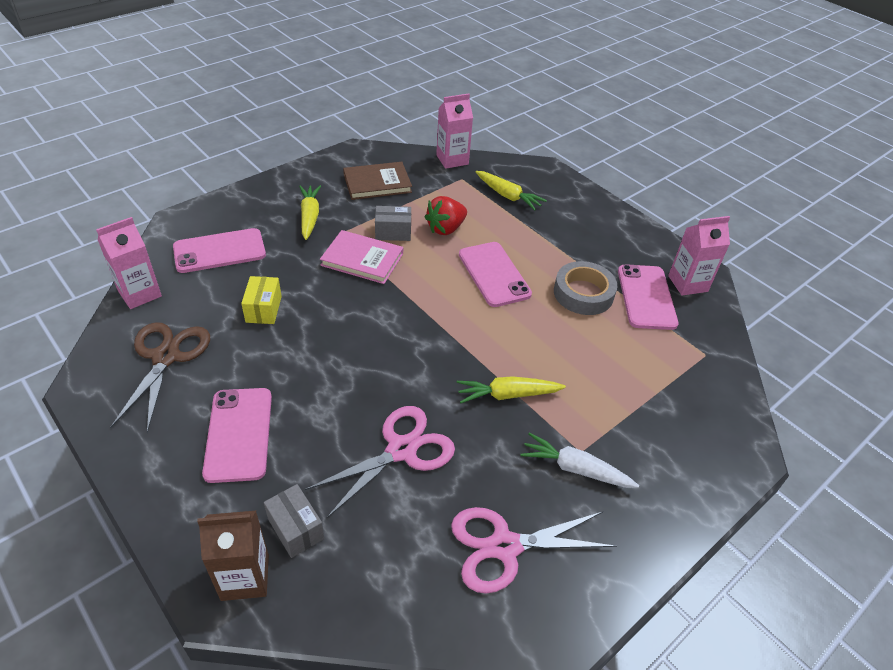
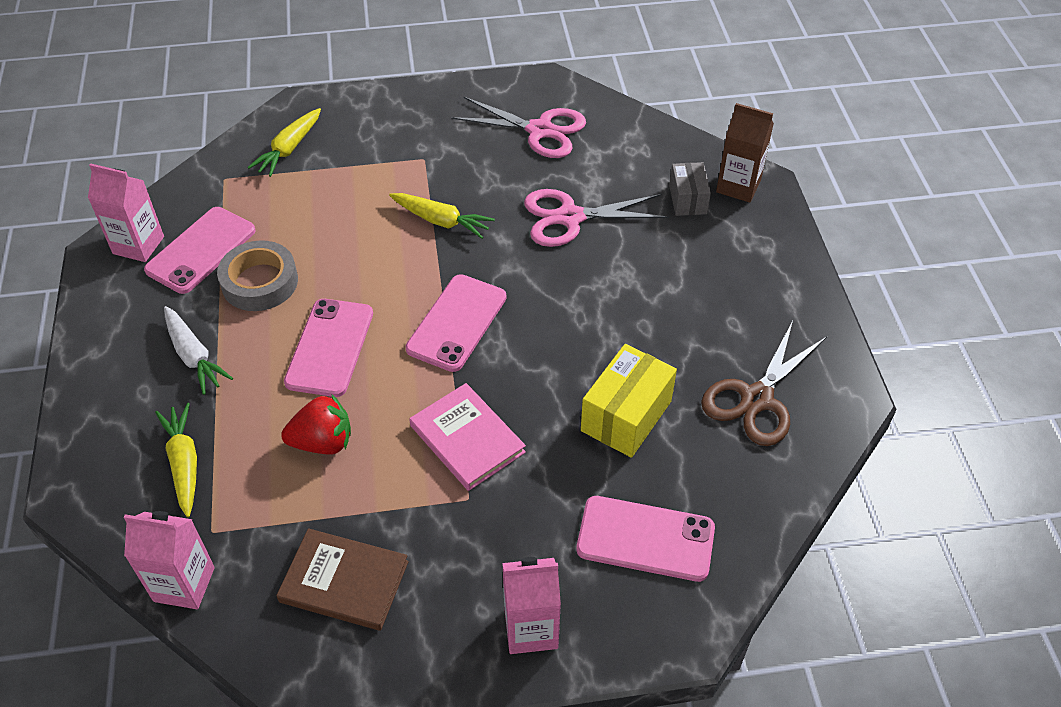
camera: 145 degrees left, 5 degrees up
pink carton [96,217,162,309] -> pink carton moved to [502,557,561,654]
pink phone [202,388,272,483] -> pink phone moved to [406,274,507,372]
yellow box [241,276,282,324] -> yellow box [581,344,677,458], size x1.58
yellow carrot [299,185,321,240] -> yellow carrot moved to [248,108,321,177]
grey box [375,206,411,241] -> none
white carrot [520,432,639,488] -> white carrot moved to [164,306,233,395]

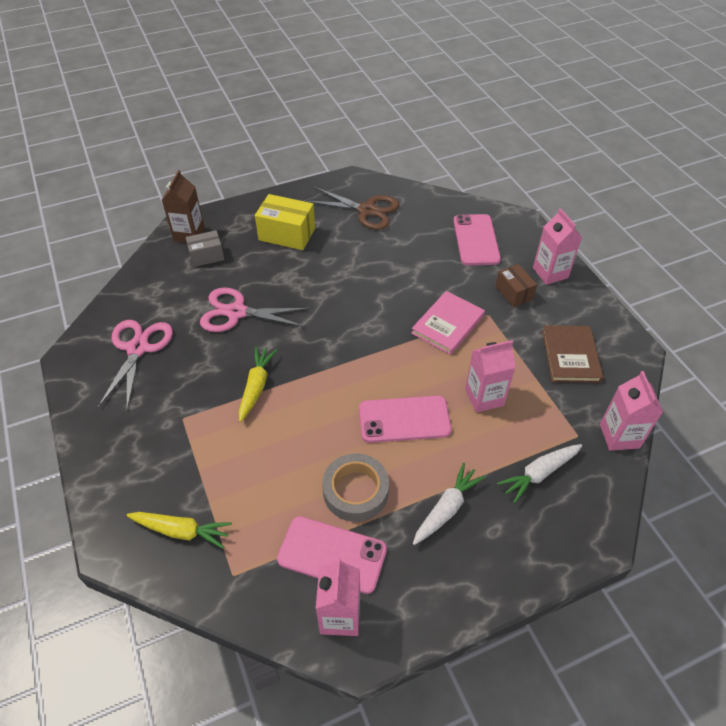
camera: 105 degrees left, 0 degrees up
yellow carrot [155,403,197,517] -> white carrot [497,444,582,503]
red strawberry [281,395,351,455] -> pink carton [465,340,516,413]
pink phone [406,274,507,372] -> none
pink scissors [524,189,669,247] -> pink scissors turned 120 degrees clockwise [200,287,310,332]
yellow box [581,344,677,458] -> yellow box moved to [255,194,315,250]
none -> brown box [495,264,537,307]

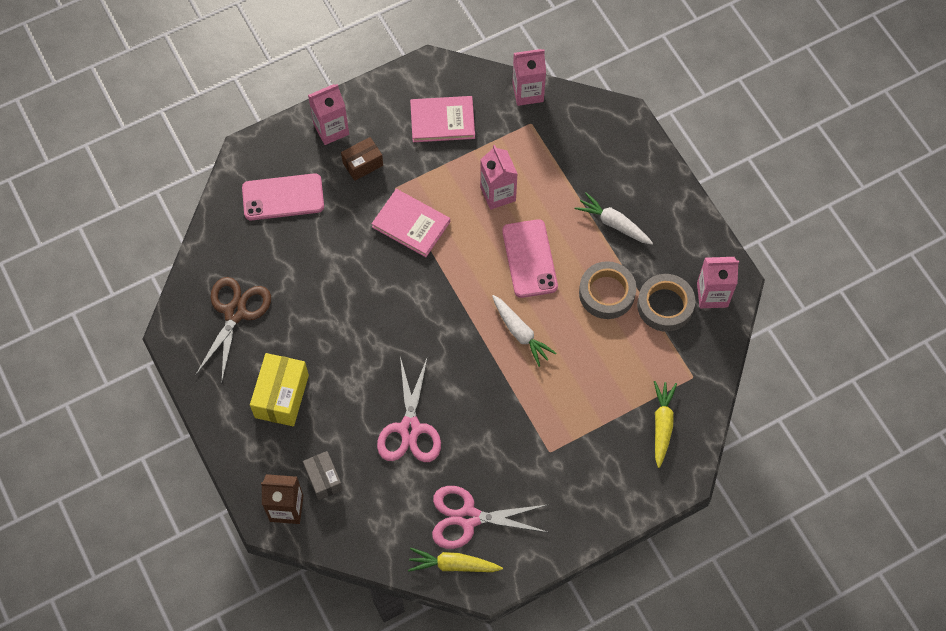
camera: 95 degrees left, 15 degrees up
yellow carrot [239,346,277,422] -> yellow carrot moved to [408,548,503,572]
pink phone [277,516,387,594] -> grey tape [637,274,695,332]
white carrot [497,444,582,503] -> white carrot moved to [492,295,556,367]
brown book [542,325,603,383] -> pink book [410,96,475,142]

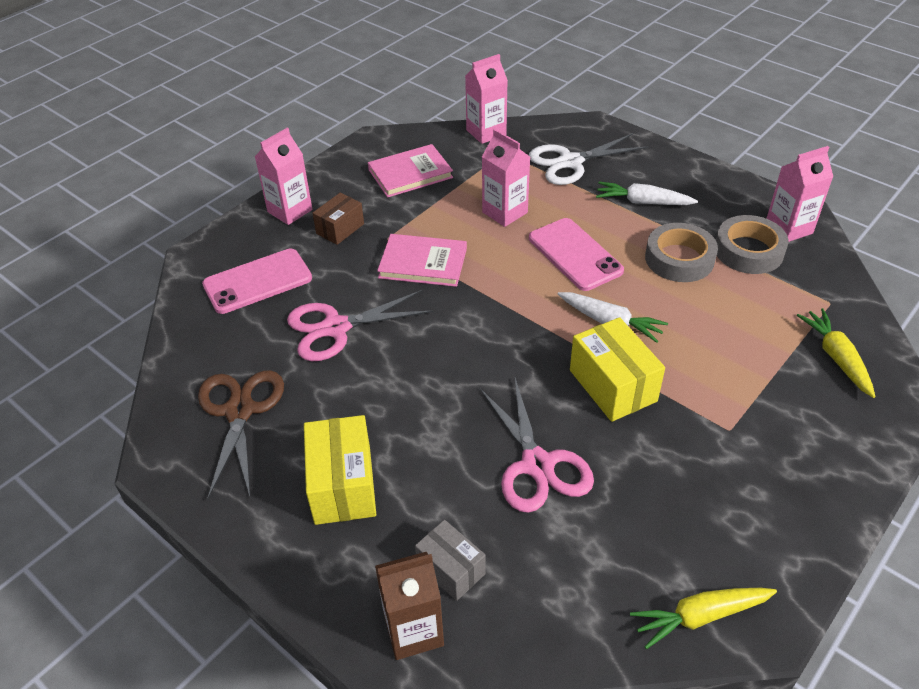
camera: 20 degrees left, 20 degrees down
pink scissors [432,486,549,549] -> pink scissors moved to [287,290,434,361]
none -> white scissors [529,133,649,185]
none -> yellow box [570,317,665,422]

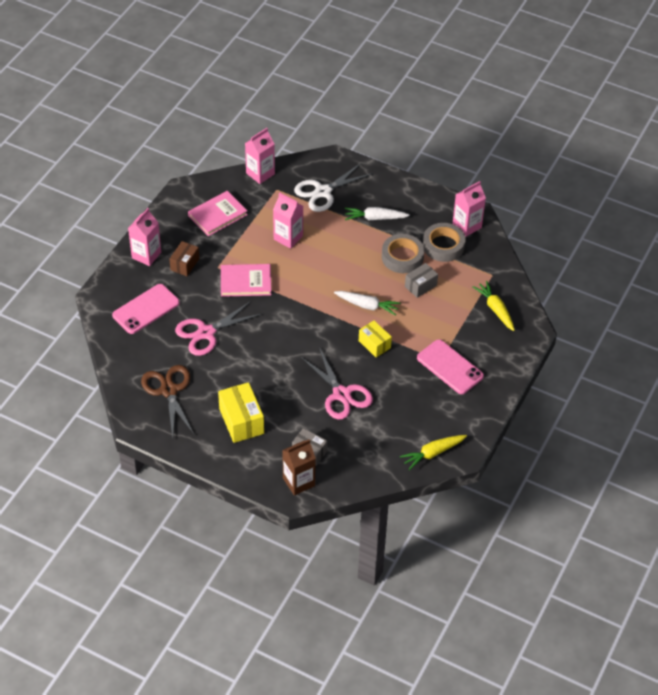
camera: 15 degrees left, 5 degrees up
pink phone [529,218,624,291] -> pink phone moved to [417,339,484,394]
yellow box [570,317,665,422] -> yellow box [359,320,392,358], size x0.63
none -> grey box [405,263,438,298]

